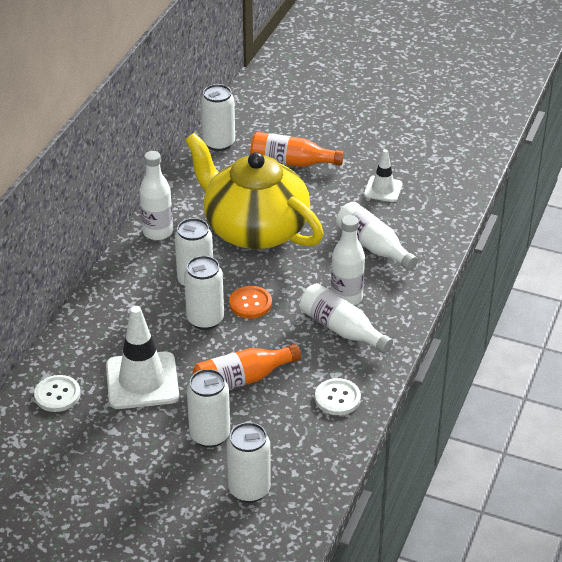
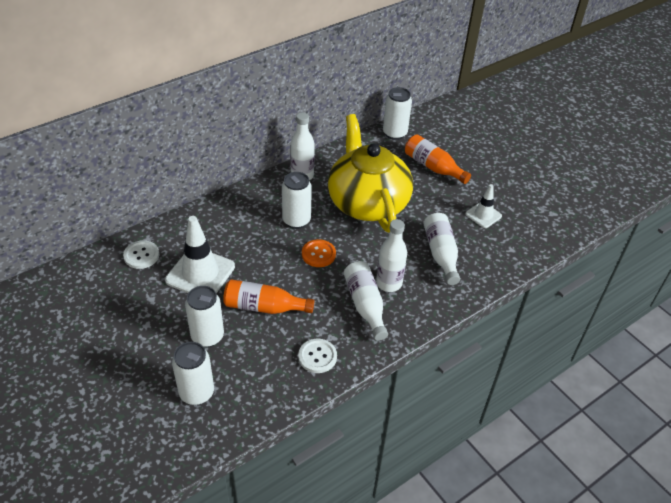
camera: 30 degrees right, 5 degrees up
white can [184,256,224,330] -> none

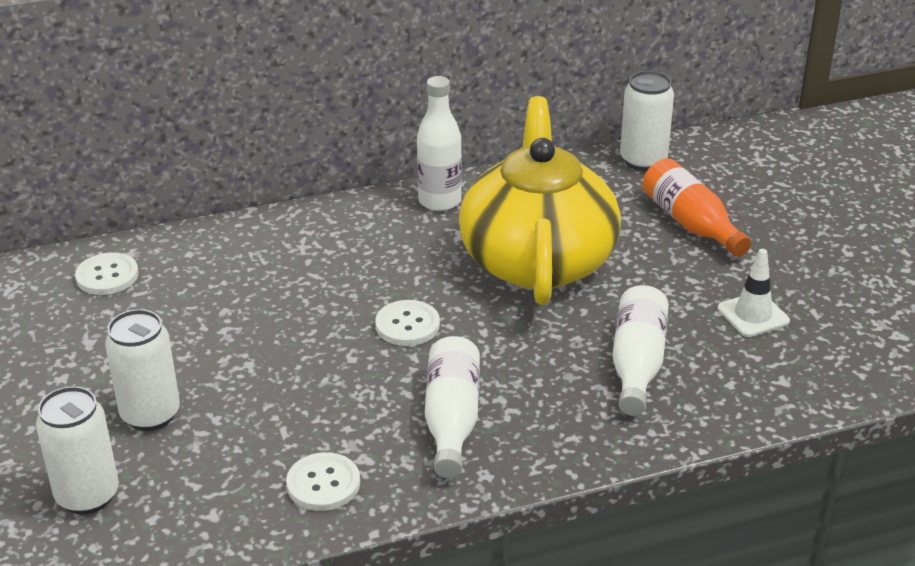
camera: 20 degrees right, 10 degrees down
white traffic cone [165,216,235,293] -> none
orange bottle [223,279,314,314] -> none
white can [282,172,312,229] -> none
orange button [302,239,336,267] -> white button [375,300,440,346]
white bottle [376,219,407,292] -> none

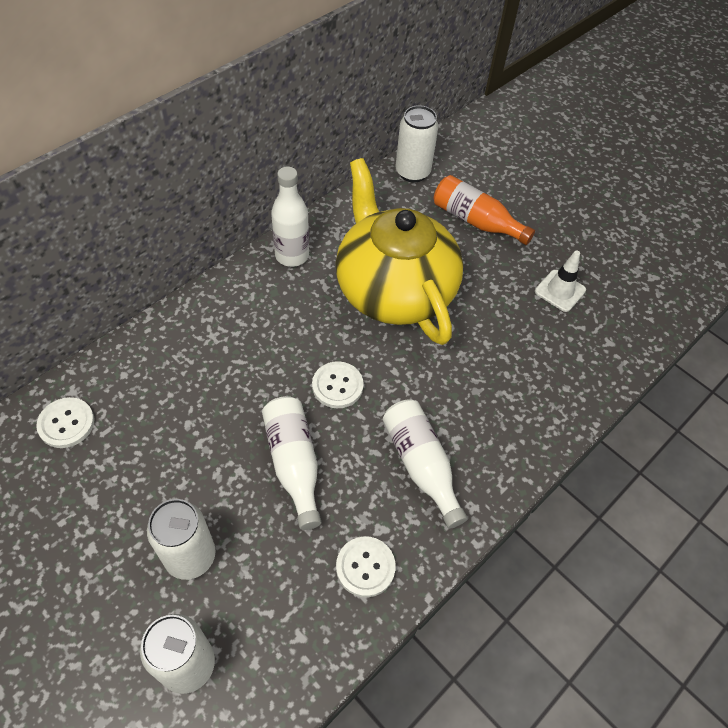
camera: 30 degrees left, 20 degrees up
white bottle [612,285,669,416] -> white bottle moved to [262,396,321,530]

